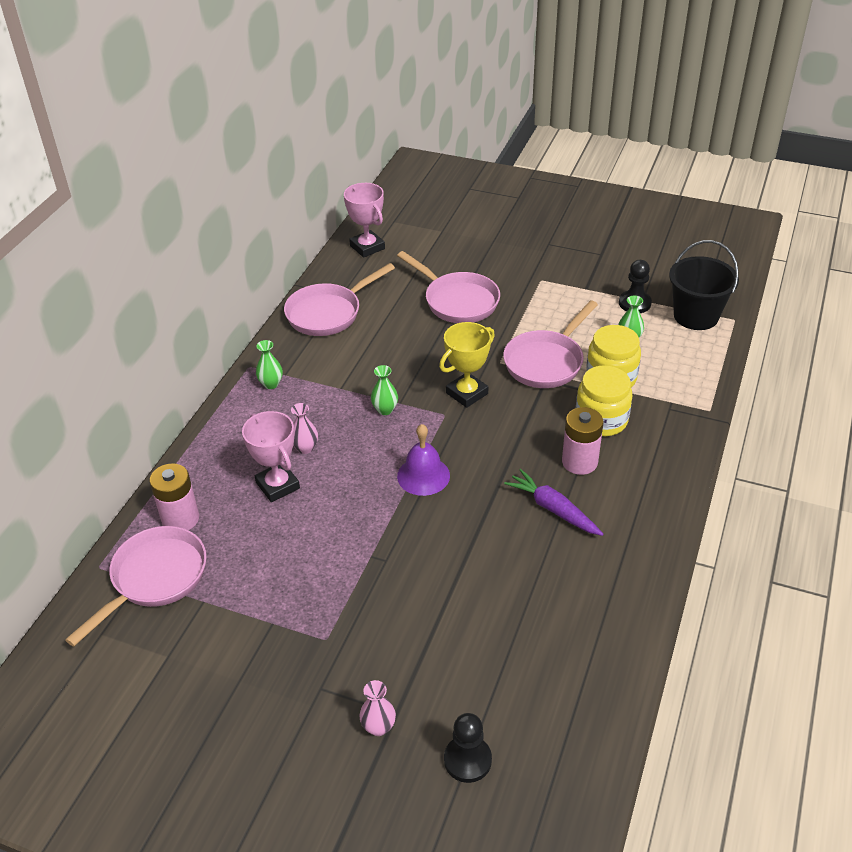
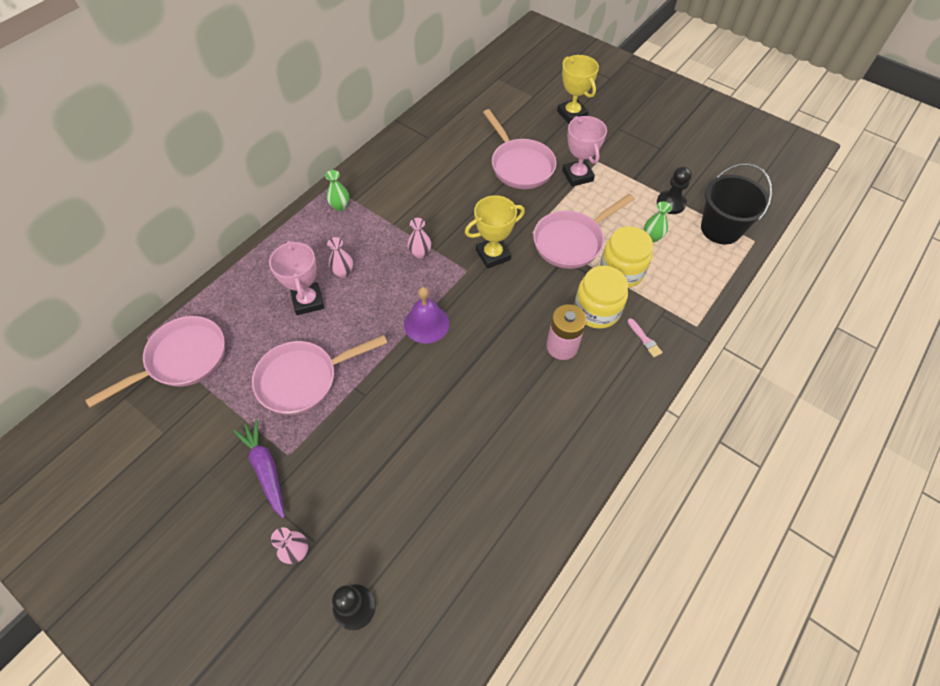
camera: 15 degrees right, 15 degrees up
pink battery [149,463,199,530] -> none
pink pan [284,263,395,336] -> pink pan moved to [252,335,387,415]
pink trophy [344,183,385,258] -> pink trophy moved to [562,116,607,187]
green vase [371,365,398,415] -> pink vase [408,218,431,259]
purple carrot [504,469,604,536] -> purple carrot moved to [233,419,285,518]
none -> yellow trophy [557,55,599,124]
none -> pink brush [627,318,663,357]

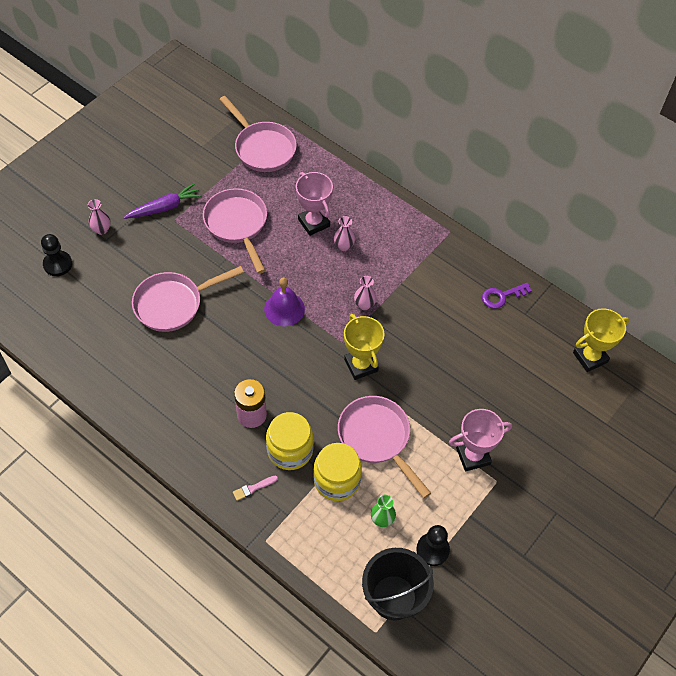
camera: 90 degrees right, 0 degrees up
pink trophy [269,240,324,315] -> pink trophy turned 75 degrees clockwise [296,172,333,236]
green vase [325,170,349,211] -> none
pink pan [483,109,557,189] -> pink pan moved to [132,266,244,332]
yellow trophy [557,55,599,124] -> yellow trophy moved to [573,308,629,372]
none -> purple key [482,283,532,309]

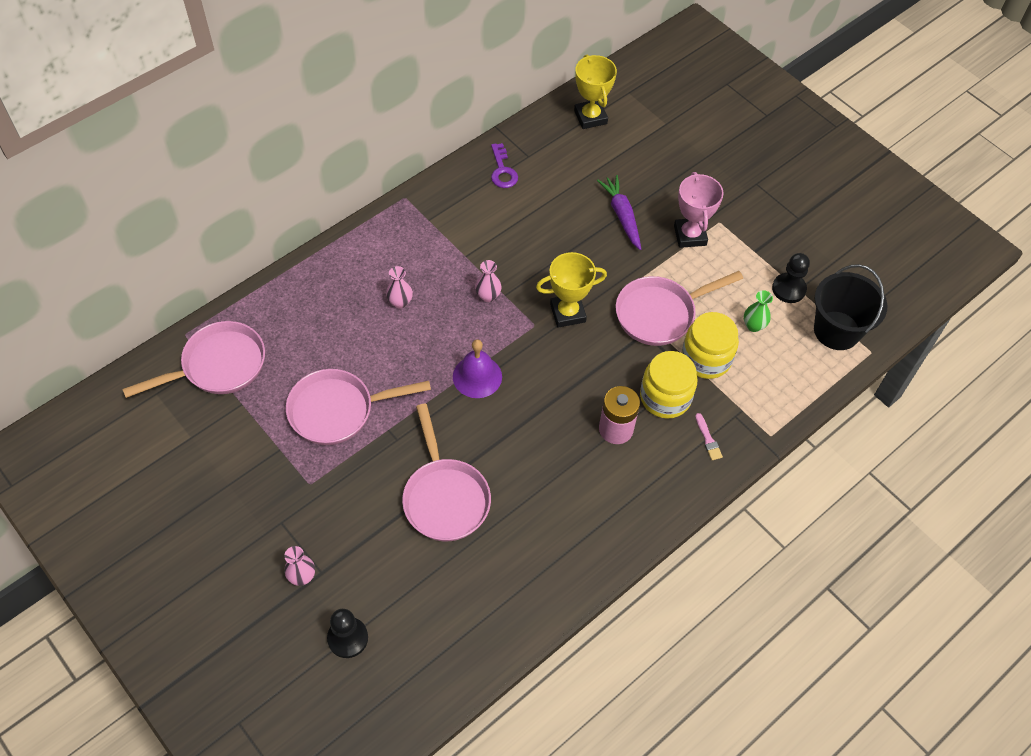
camera: 80 degrees left, 0 degrees up
purple carrot [123,183,202,219] -> purple carrot moved to [597,175,641,250]
pink trophy [296,172,333,236] -> none

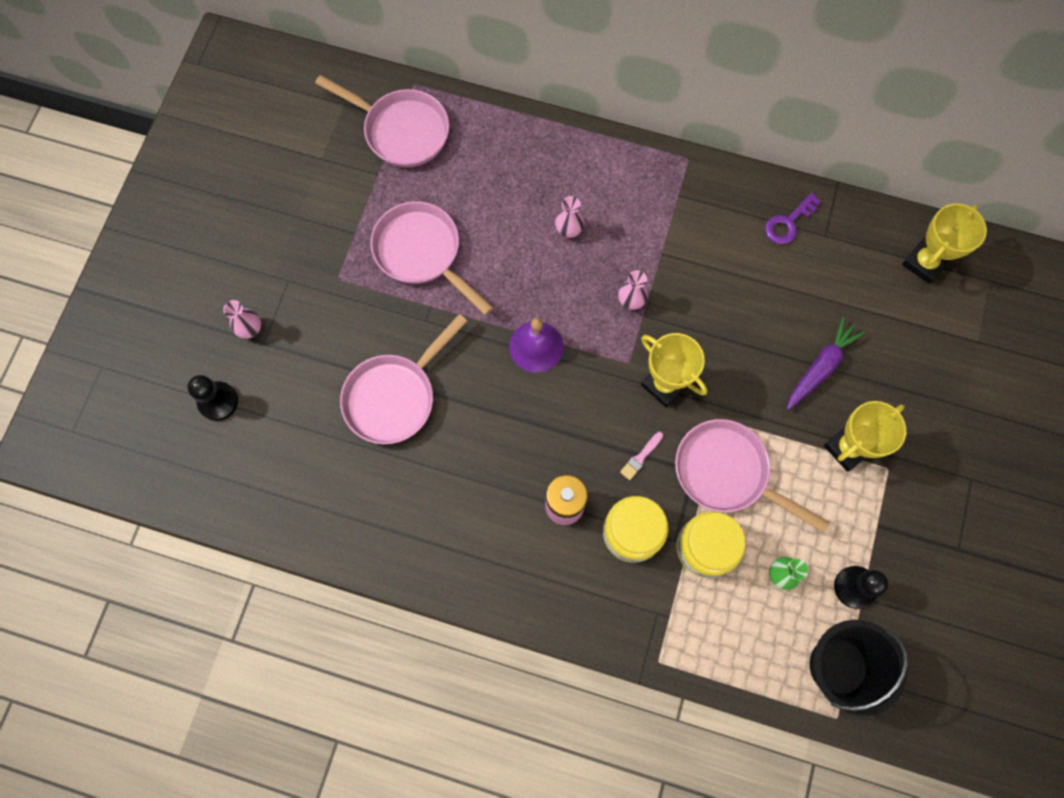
camera: 60 degrees right, 15 degrees up
pink trophy [674,172,724,248] -> yellow trophy [824,401,906,472]
pink brush [695,413,723,460] -> pink brush moved to [620,432,663,480]

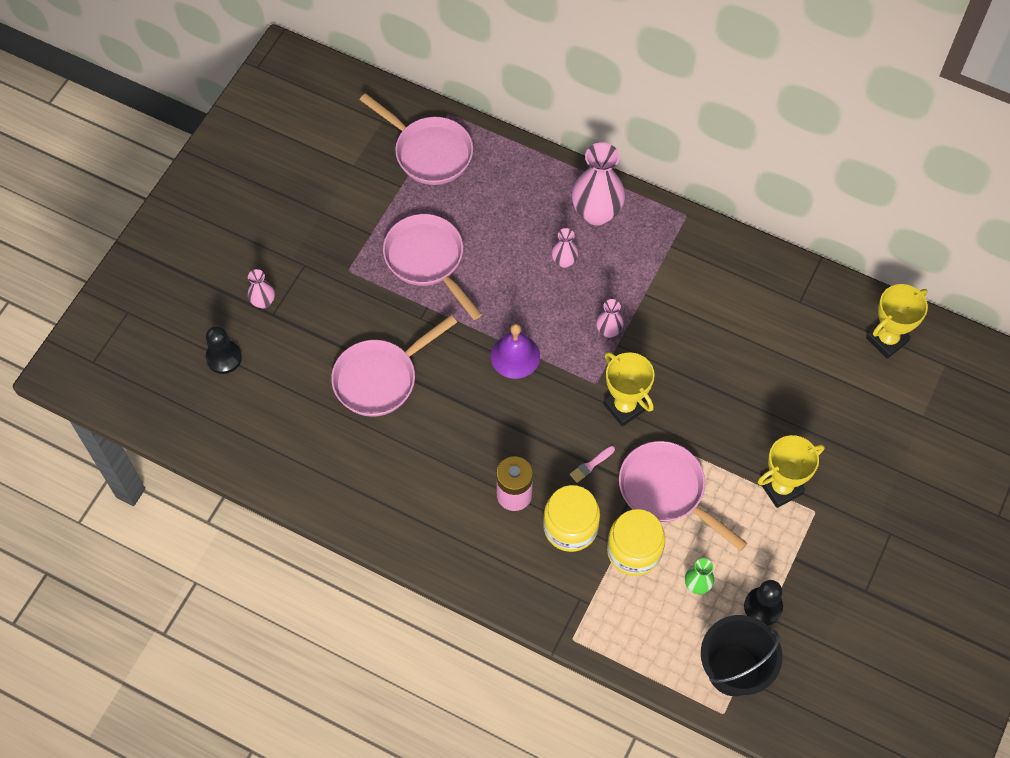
camera: 10 degrees right, 10 degrees down
purple key [765,193,821,244] -> none
purple carrot [787,317,865,410] -> none
none -> pink vase [572,142,625,225]

